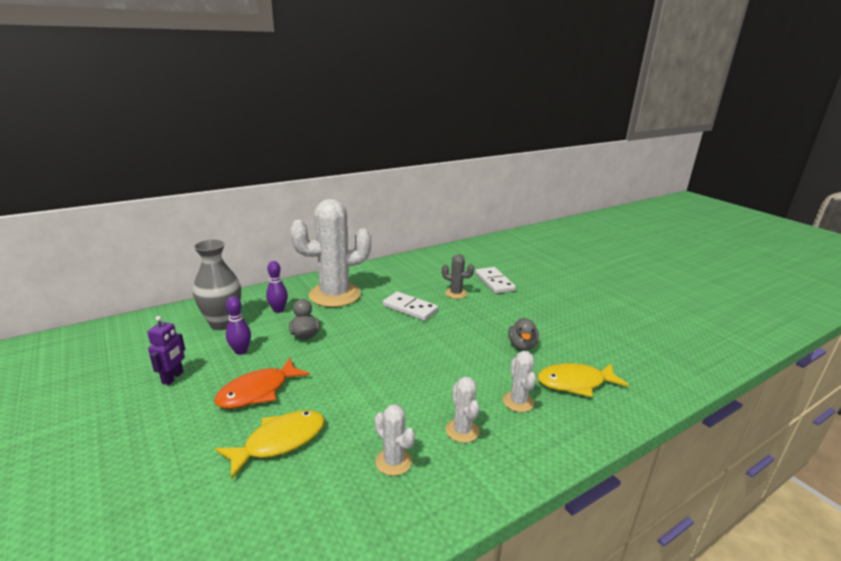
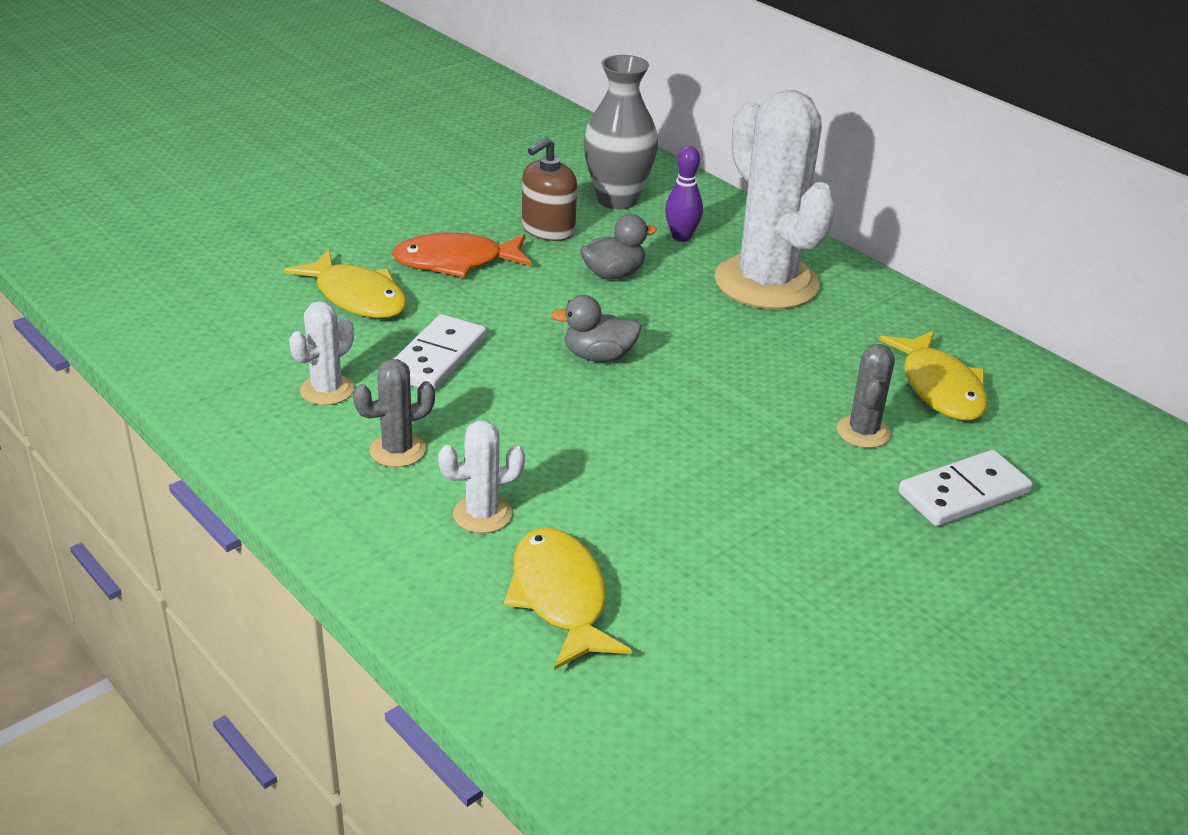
camera: 80 degrees right, 10 degrees up
purple robot [147,316,185,385] -> none
orange fish [214,358,310,409] -> orange fish turned 45 degrees counterclockwise [392,233,532,278]
purple bowling pin [226,296,251,355] -> brown soap dispenser [522,137,577,241]
white domino [383,292,438,321] -> white domino moved to [394,314,486,390]
white cactus [446,377,480,443] -> grey cactus [353,359,435,467]
grey duck [508,318,539,351] -> grey duck moved to [551,295,642,362]
none -> yellow fish [879,330,988,421]

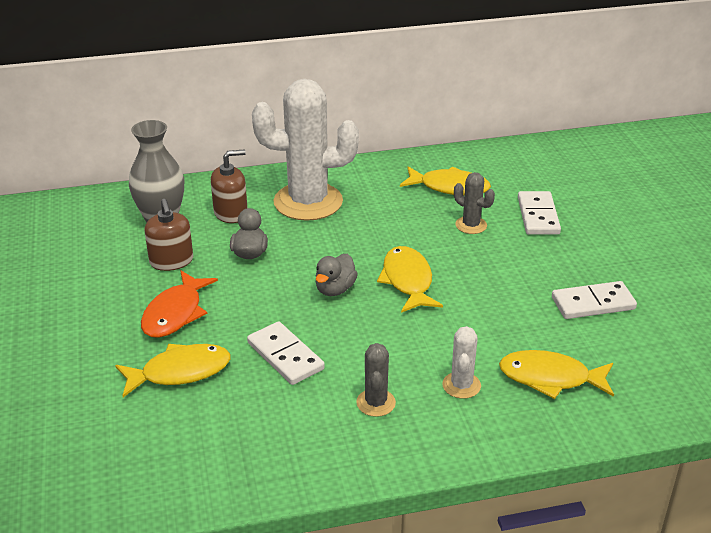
camera: 60 degrees left, 0 degrees up
white cactus [289,301,354,405] -> none
purple bowling pin [665,146,703,242] -> brown soap dispenser [211,150,247,223]
none -> yellow fish [377,246,443,313]
none -> white domino [552,281,637,319]

